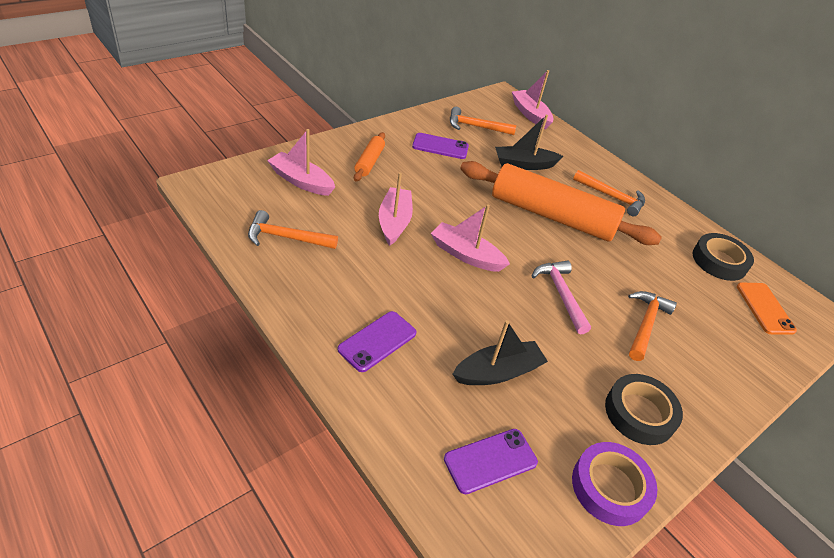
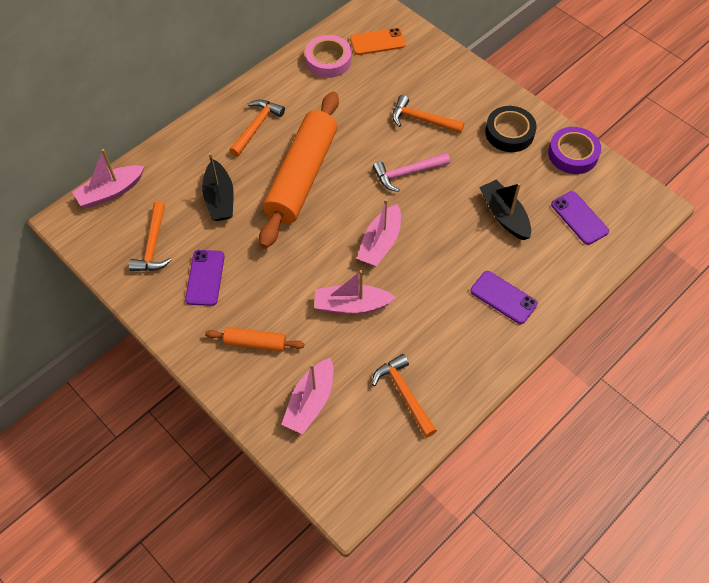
camera: 90 degrees left, 15 degrees up
orange hammer [248,210,338,249] -> orange hammer turned 150 degrees clockwise [372,354,437,438]
black tape [692,233,754,281] -> pink tape [305,35,352,78]

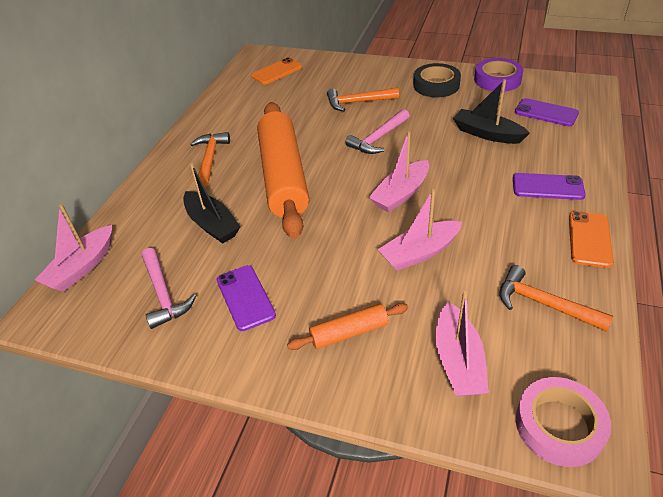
camera: 25 degrees left, 15 degrees down
orange hammer [129,202,172,271] -> pink hammer [142,248,196,329]
pink tape [305,35,352,78] -> pink tape moved to [516,377,611,467]
pink boat [357,199,401,266] -> pink boat turned 45 degrees clockwise [369,131,429,212]
none -> orange phone [569,211,614,268]

